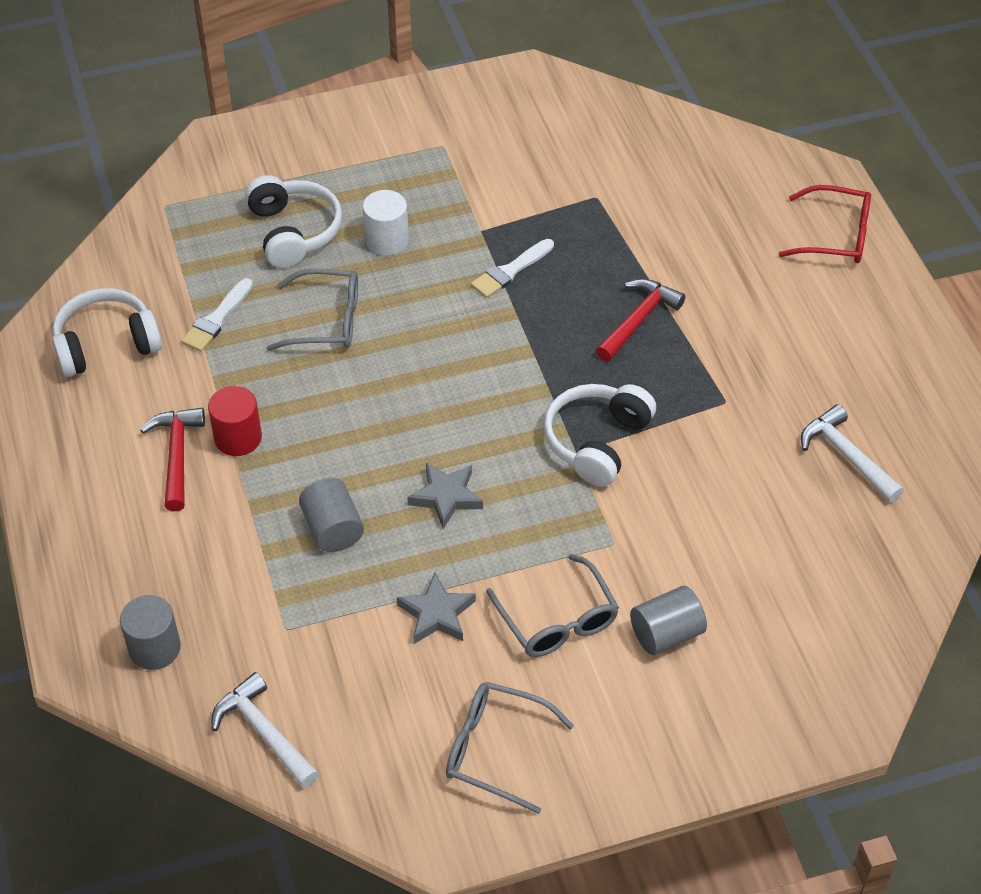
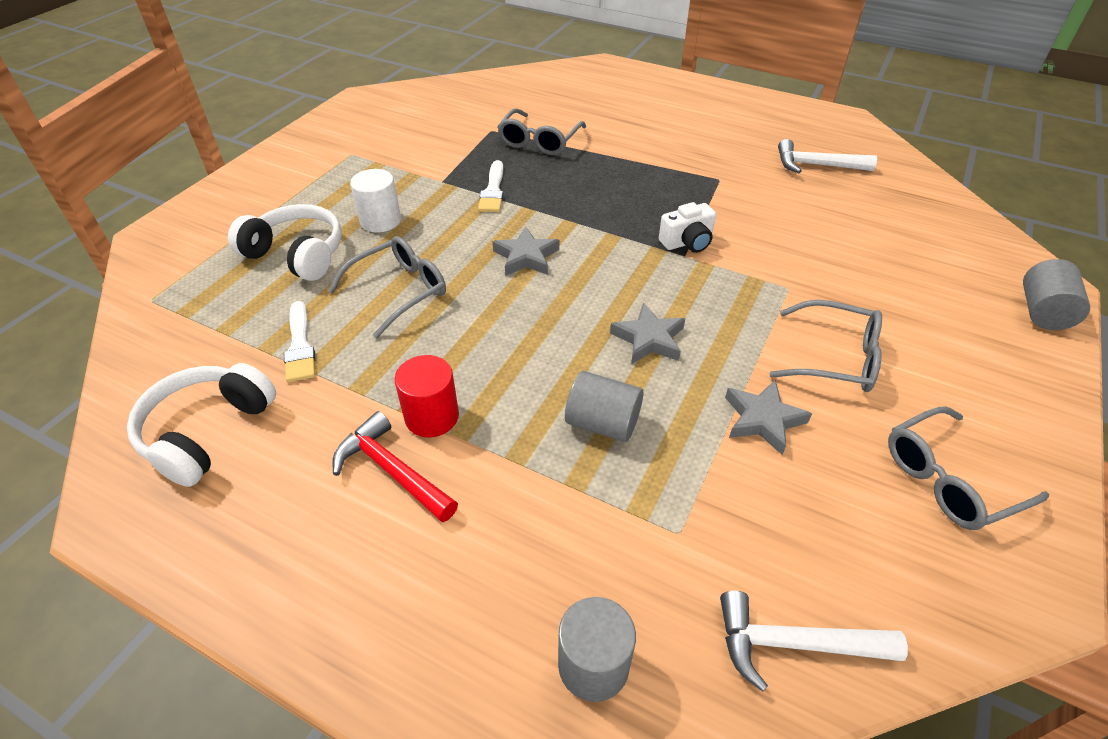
camera: 45 degrees left, 5 degrees down
white headphones [544,384,656,487] -> white camera [659,202,716,253]
red hammer [596,279,686,362] -> none
grey cylinder [630,586,707,655] -> grey cylinder moved to [1023,259,1090,330]
red glasses [779,185,871,263] -> none
none -> grey star [493,227,559,276]
none -> grey glasses [497,108,586,155]

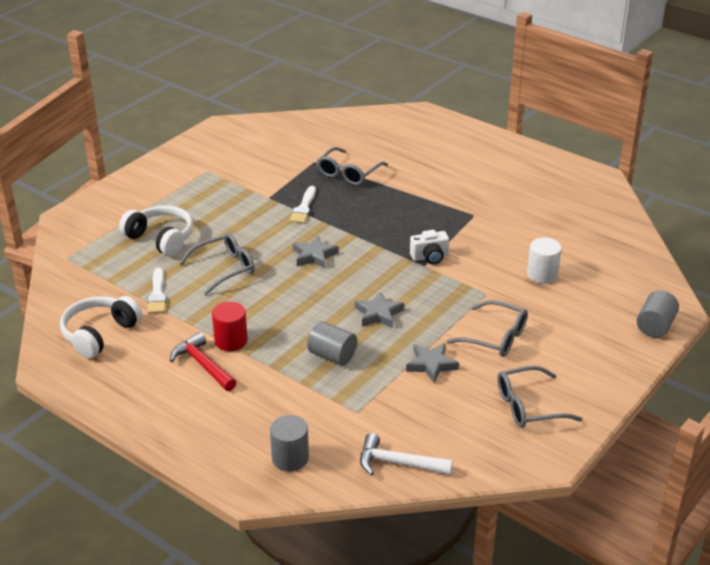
camera: 10 degrees right, 10 degrees down
white cylinder [350,169,401,233] -> white cylinder moved to [527,238,562,284]
white hammer [778,139,877,173] -> none

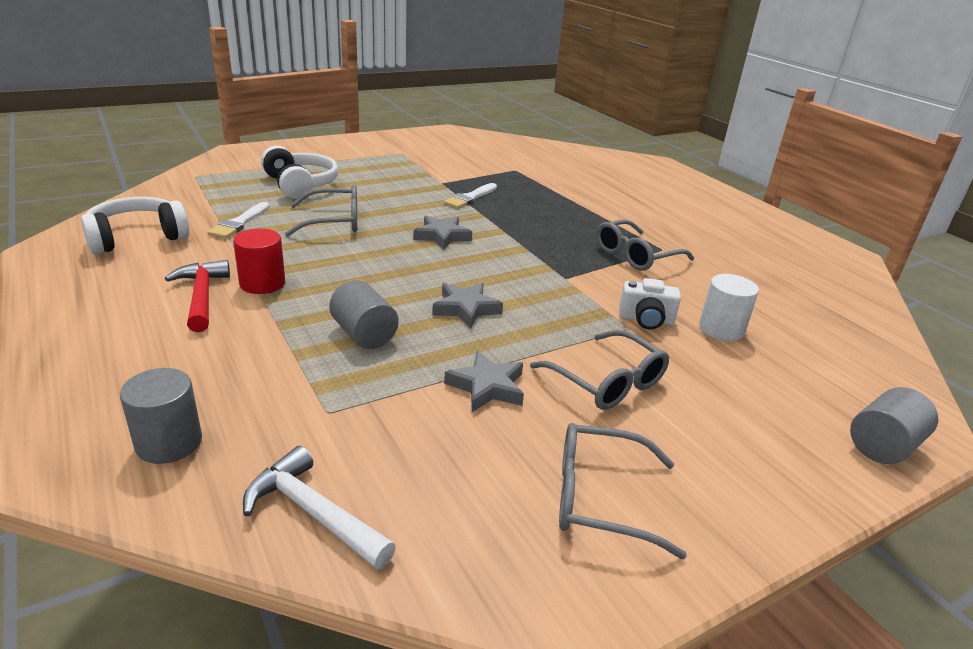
camera: 20 degrees right, 5 degrees down
grey glasses [317,147,388,186] -> grey glasses moved to [596,219,694,271]
white camera [410,230,449,264] -> white camera moved to [619,278,681,329]

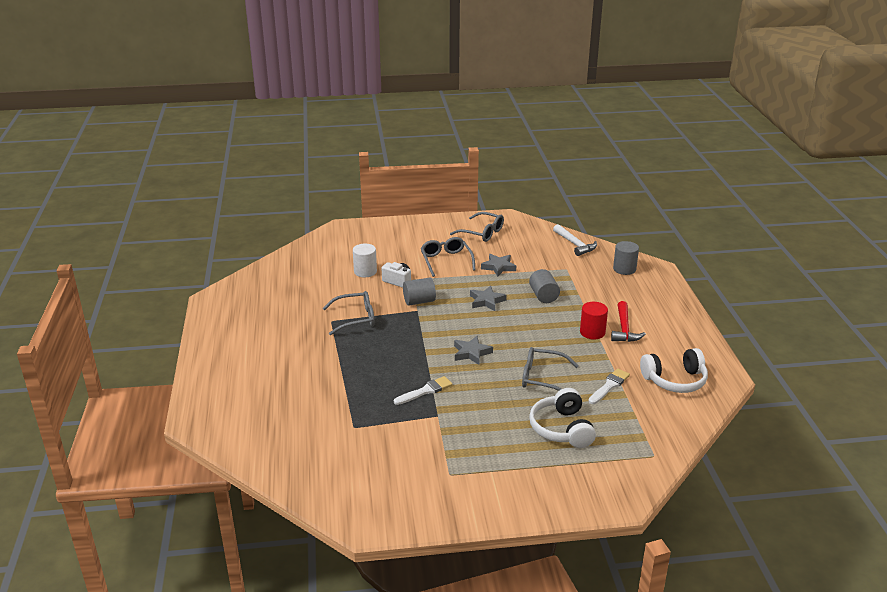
camera: 155 degrees left, 0 degrees up
grey cylinder [850,387,938,464] -> grey cylinder moved to [403,278,436,306]

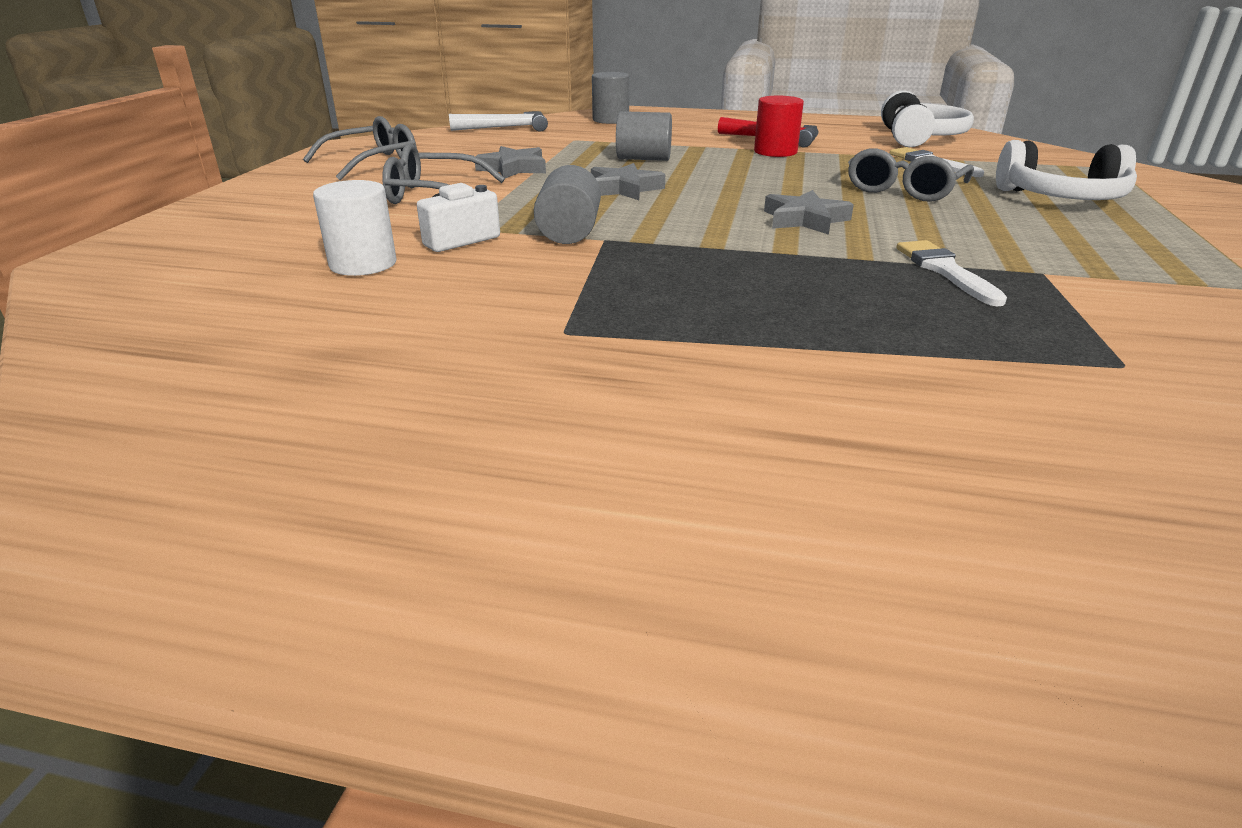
camera: 70 degrees left, 0 degrees up
grey glasses [323,291,375,335] -> none

